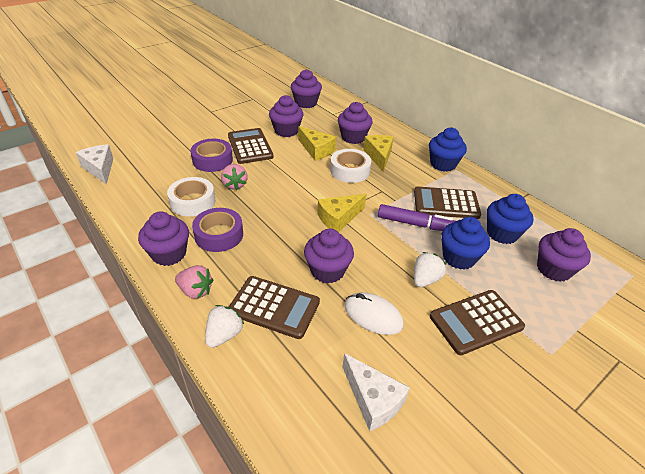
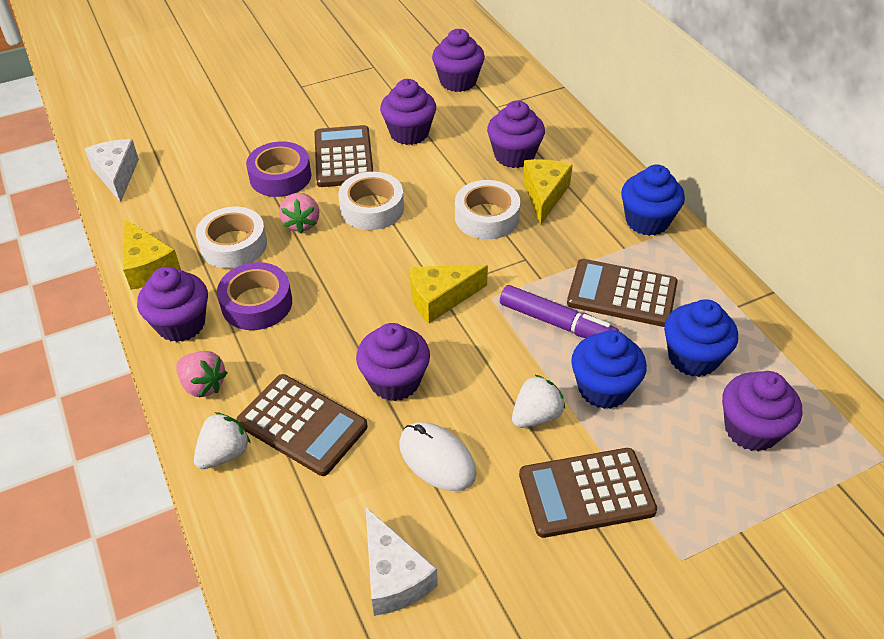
camera: 15 degrees right, 5 degrees up
yellow cheese [298,126,336,161] -> yellow cheese moved to [123,219,181,290]
none -> white tape [338,172,404,230]

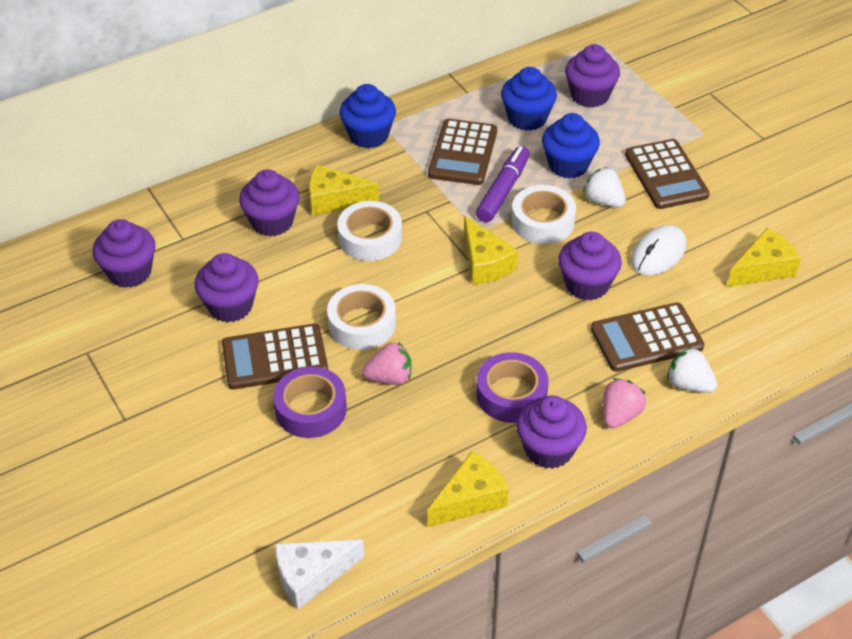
camera: 95 degrees left, 0 degrees up
white tape [196,207,267,269] -> white tape moved to [512,185,576,244]
brown calculator [236,374,368,476] -> brown calculator turned 135 degrees counterclockwise [591,302,704,372]
white cheese [366,507,438,616] -> yellow cheese [727,228,801,287]

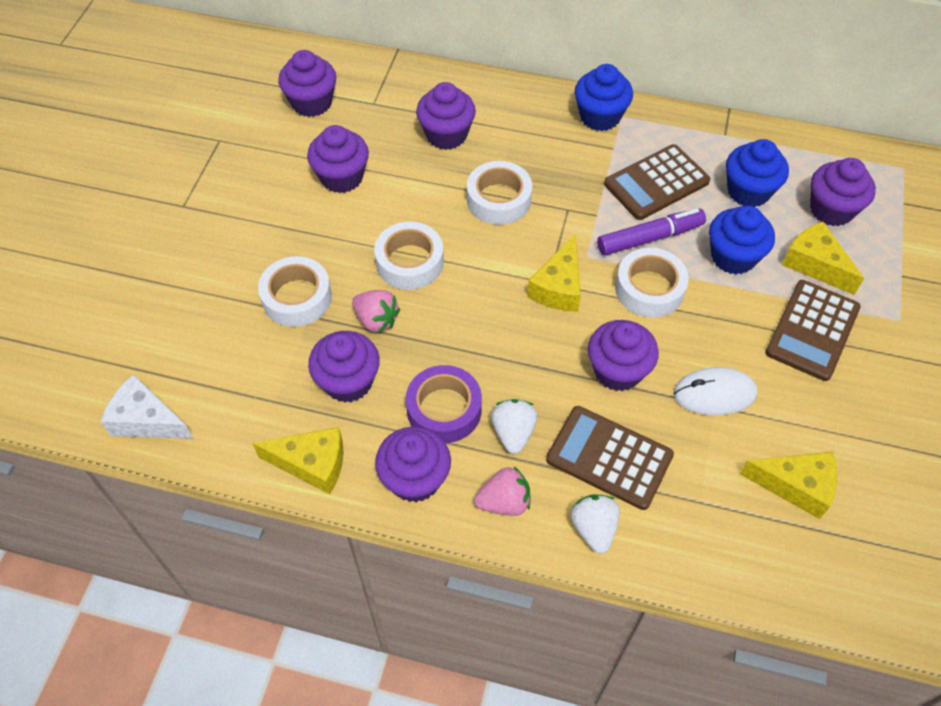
camera: 45 degrees right, 10 degrees up
brown calculator [222,324,328,390] -> none
purple tape [273,367,347,438] -> white tape [258,256,332,327]
yellow cheese [309,165,379,215] -> yellow cheese moved to [782,222,864,295]
white strawberry [583,167,626,208] -> white strawberry moved to [491,399,538,454]
none -> purple cupcake [308,331,380,403]

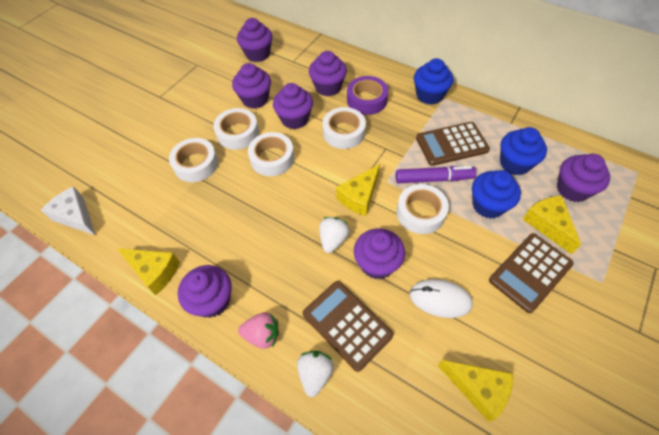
camera: 20 degrees right, 0 degrees up
purple cupcake [308,331,380,403] -> purple cupcake moved to [273,83,313,129]
pink strawberry [352,290,400,333] -> none
purple tape [406,365,482,443] -> purple tape moved to [347,76,388,115]
white strawberry [491,399,538,454] -> white strawberry moved to [319,217,350,253]
none -> white tape [213,108,259,150]

